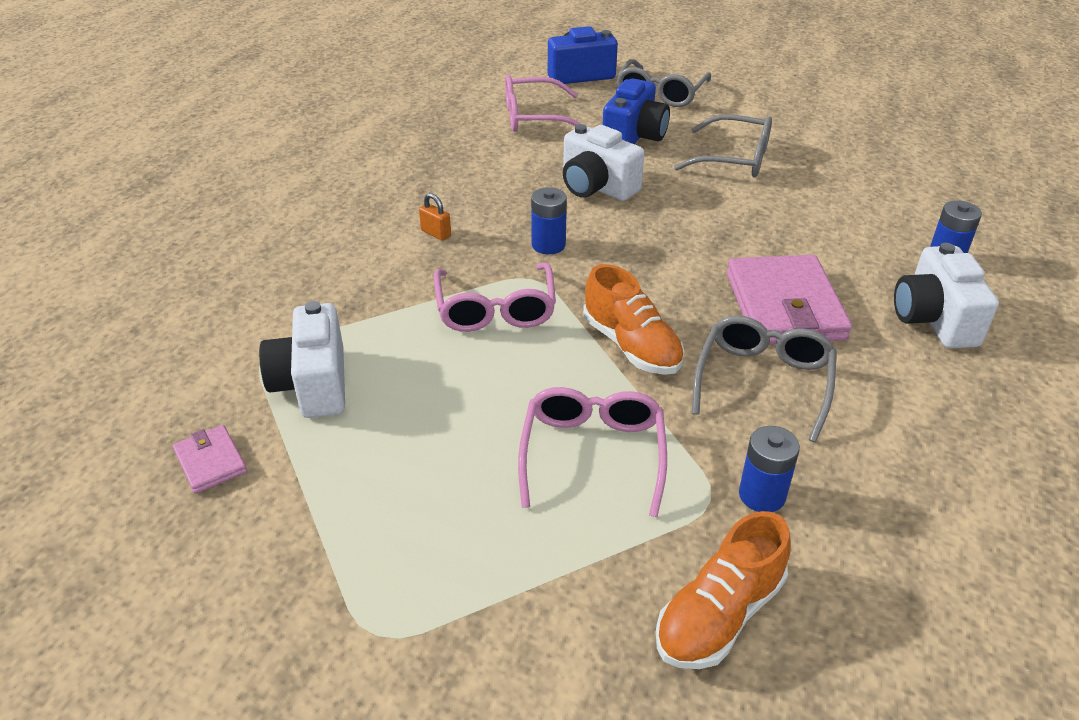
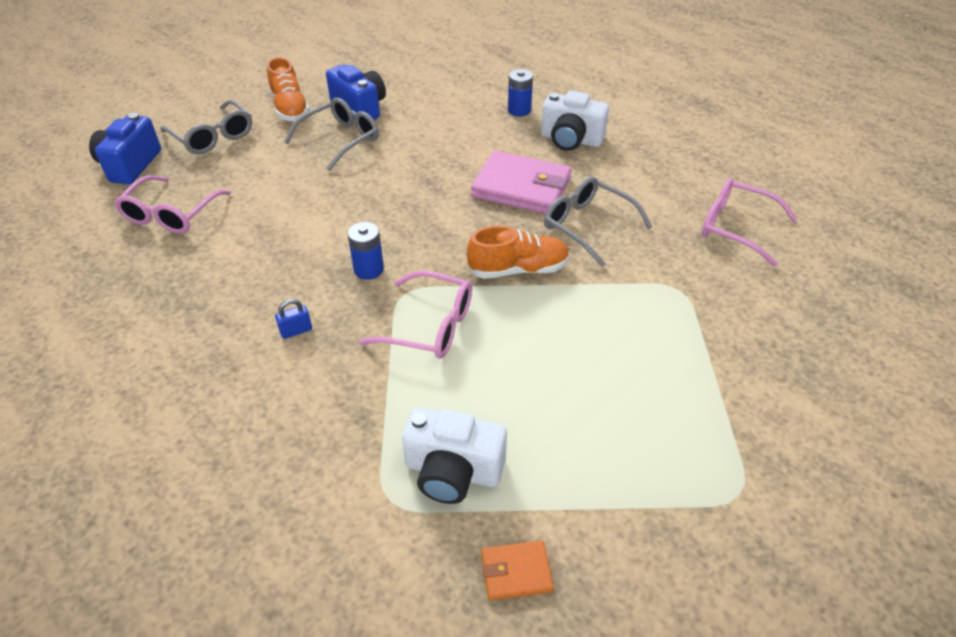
camera: 65 degrees left, 5 degrees up
pink wallet [173,425,247,494] -> orange wallet [482,541,554,600]
orange padlock [419,193,451,241] -> blue padlock [275,299,312,339]
pink glasses [518,387,667,517] -> pink glasses moved to [702,178,797,267]
white camera [563,124,644,201] -> none
blue camera [603,79,670,144] -> blue camera moved to [326,64,386,120]
orange shoe [656,511,791,669] -> orange shoe moved to [267,57,310,121]
blue battery [739,426,800,512] -> none

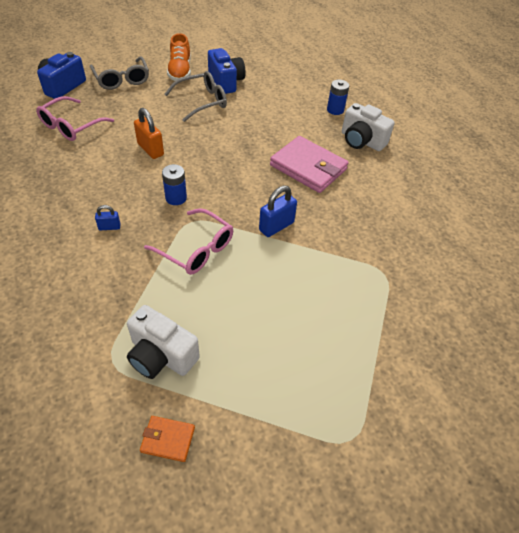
camera: 15 degrees right, 5 degrees up
orange shoe [467,226,570,279] -> blue padlock [259,186,297,237]
grey glasses [544,177,652,267] -> none
pink glasses [702,178,797,267] -> none
none -> orange padlock [134,108,164,159]

